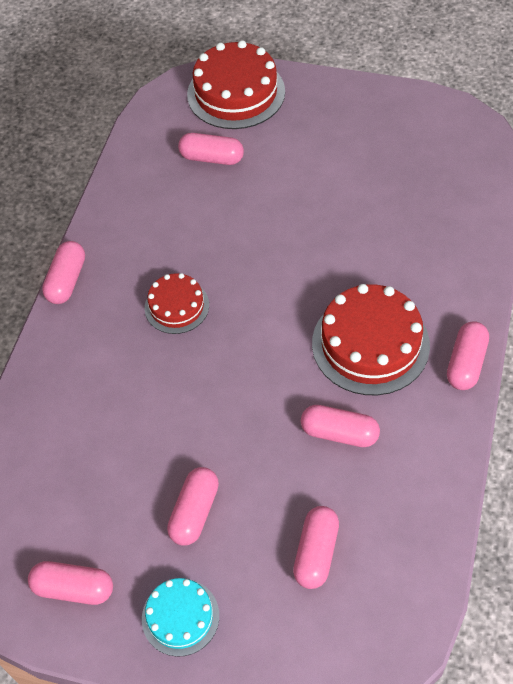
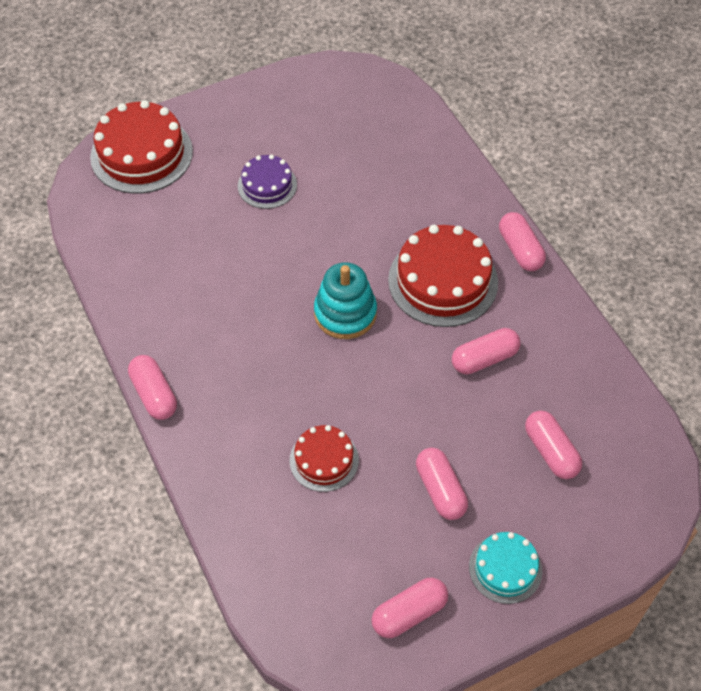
camera: 45 degrees left, 0 degrees up
red cake [145,273,209,334] -> red cake moved to [290,425,359,492]
pink capsule [178,133,244,165] -> none
none -> purple cake [238,154,297,209]
none -> turquoise stacking toy [314,262,377,339]

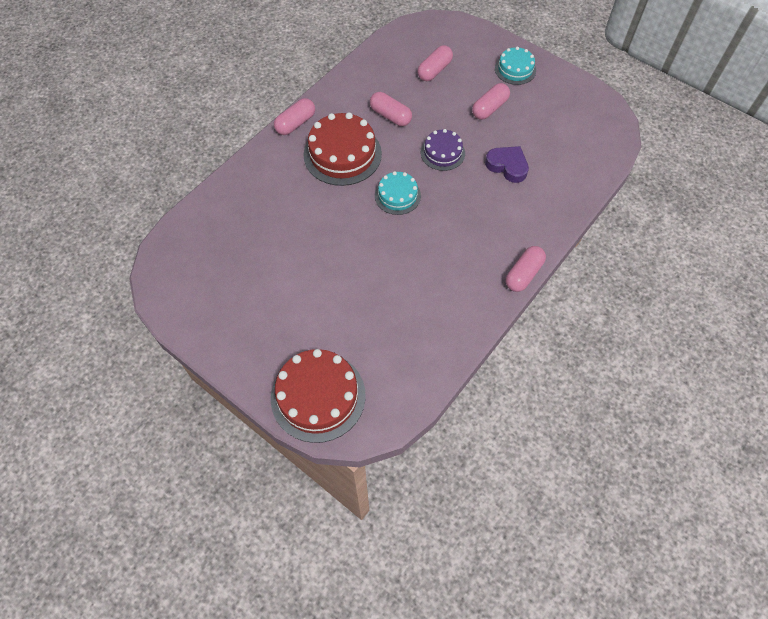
camera: 115 degrees left, 5 degrees up
purple cake [238,154,297,209] -> purple cake moved to [421,129,465,171]
red cake [290,425,359,492] -> purple heart [485,146,529,183]
turquoise stacking toy [314,262,377,339] -> turquoise cake [375,171,421,215]
pink capsule [372,578,448,638] -> none

